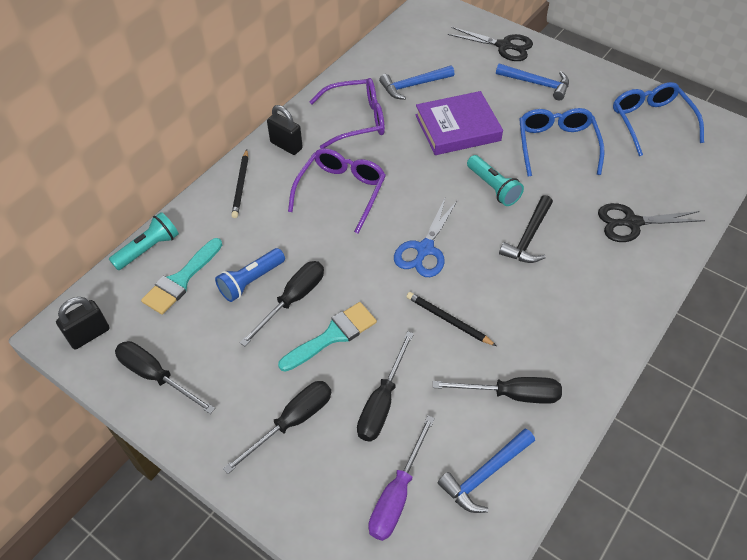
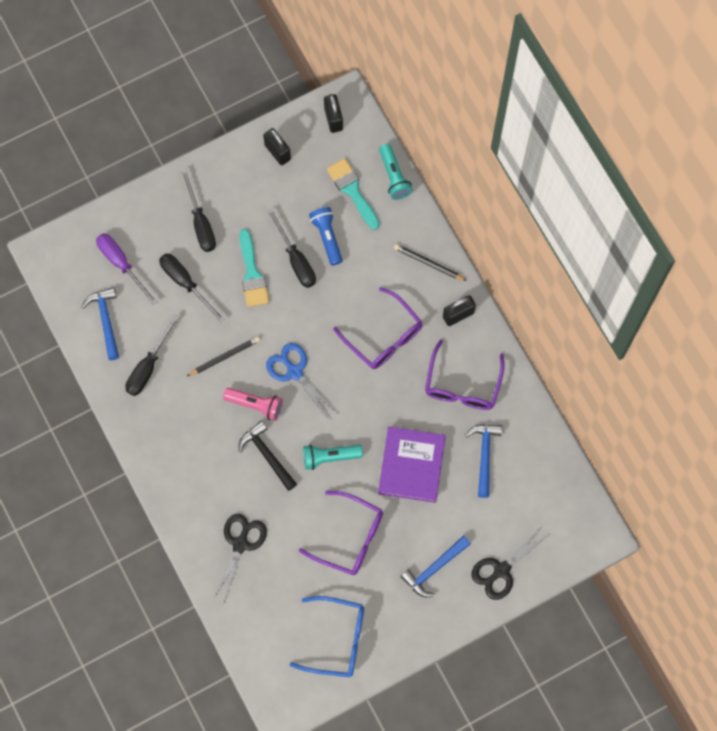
camera: 115 degrees right, 20 degrees up
black screwdriver [115,341,215,414] -> black padlock [263,128,291,165]
blue glasses [519,108,604,177] -> purple glasses [299,491,383,575]
none -> pink flashlight [223,388,283,421]

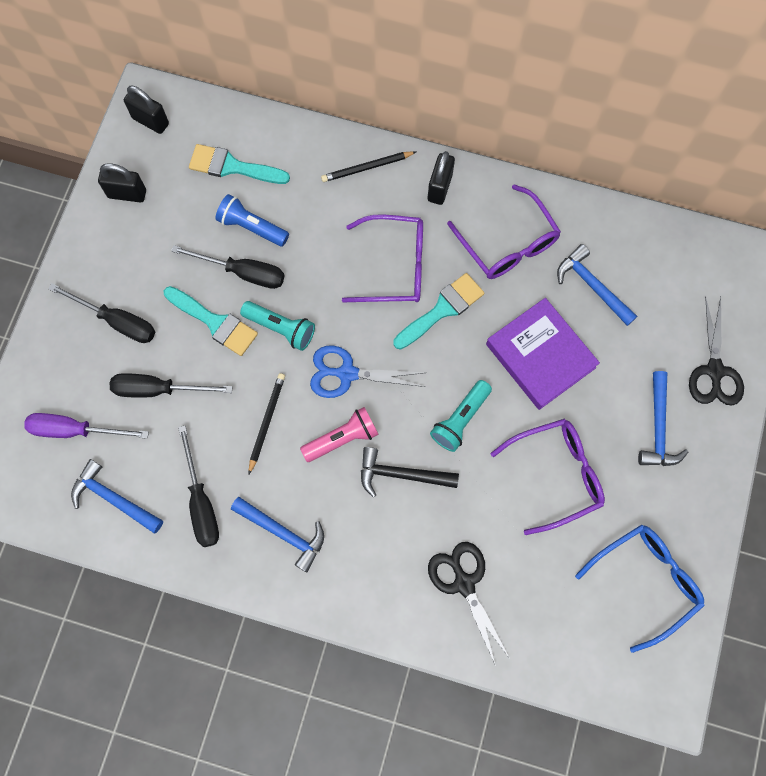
camera: 45 degrees left, 0 degrees up
turquoise flashlight [379,144,413,200] -> turquoise flashlight moved to [240,301,315,351]
none -> blue hammer [231,497,324,573]
none -> turquoise brush [393,273,484,350]

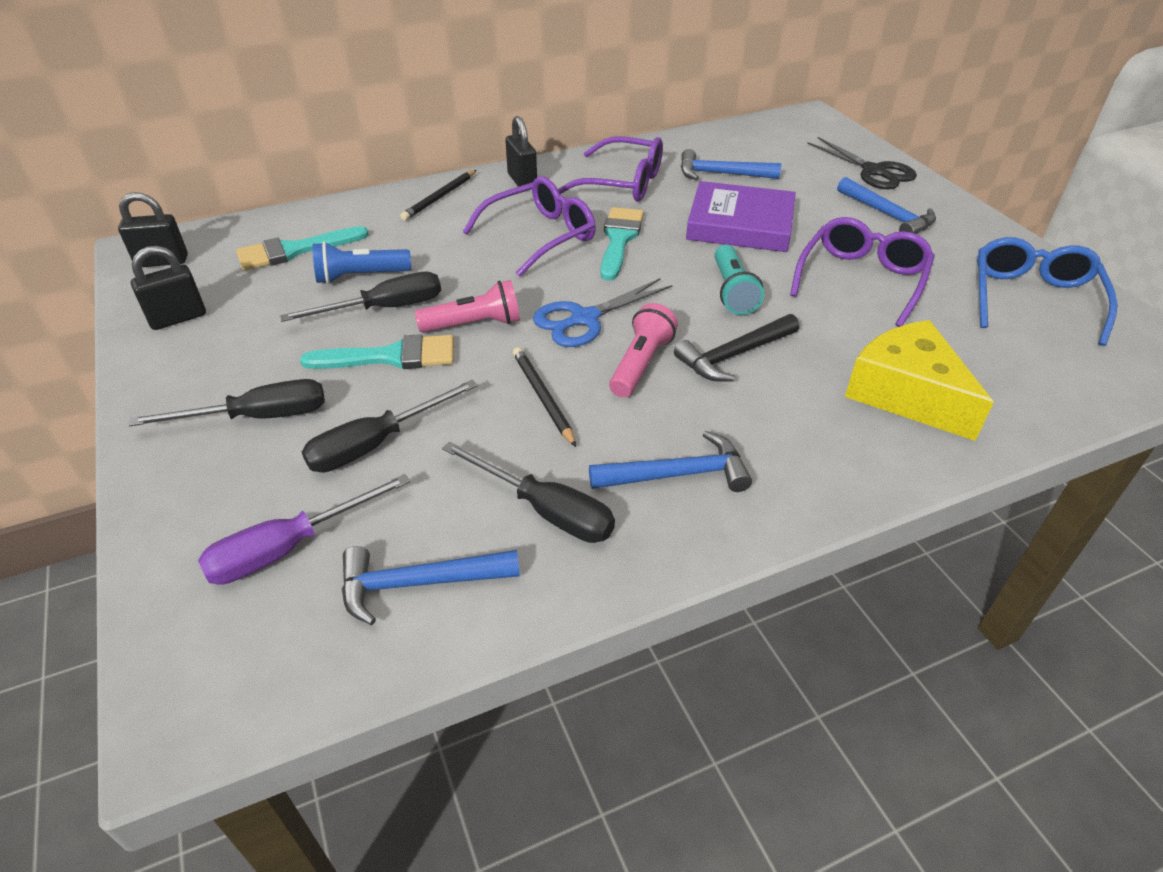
camera: 40 degrees left, 30 degrees down
turquoise flashlight [240,301,315,351] -> pink flashlight [415,280,520,333]
black scissors [428,542,510,666] -> yellow cheese [845,320,994,441]

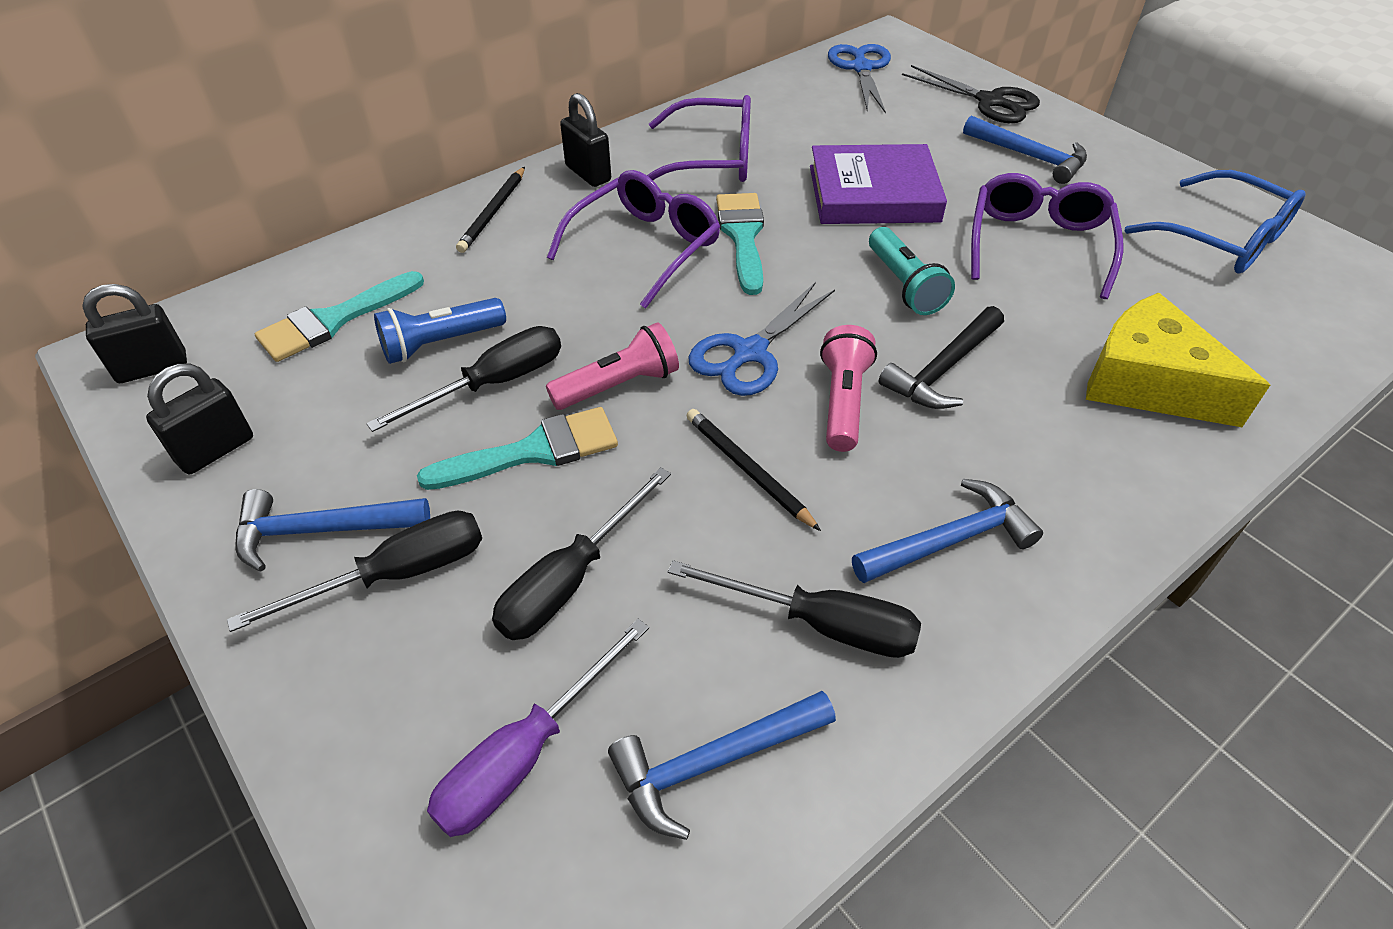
camera: 15 degrees left, 5 degrees up
blue hammer [681,149,781,180] -> blue hammer moved to [236,489,430,572]
blue glasses [977,237,1117,346] -> blue glasses turned 135 degrees clockwise [1125,170,1306,274]
none -> blue scissors [828,44,891,114]

